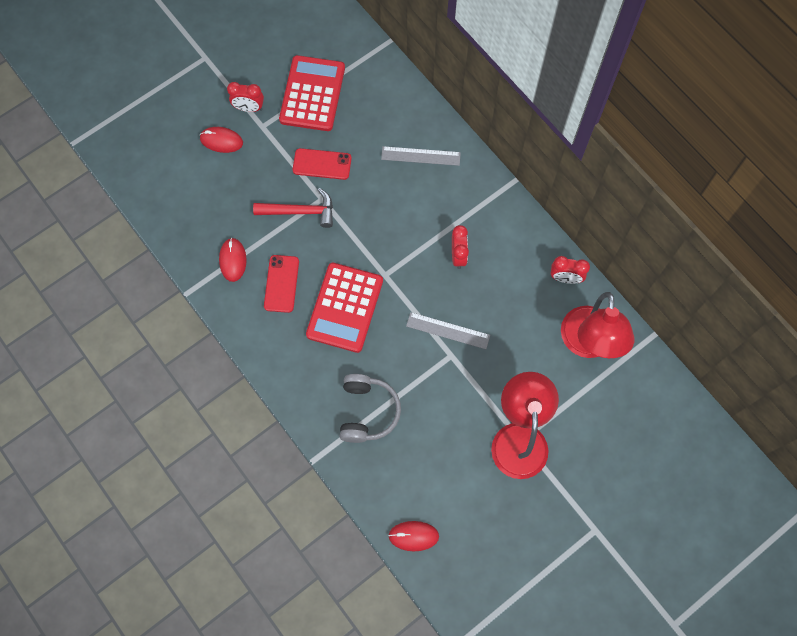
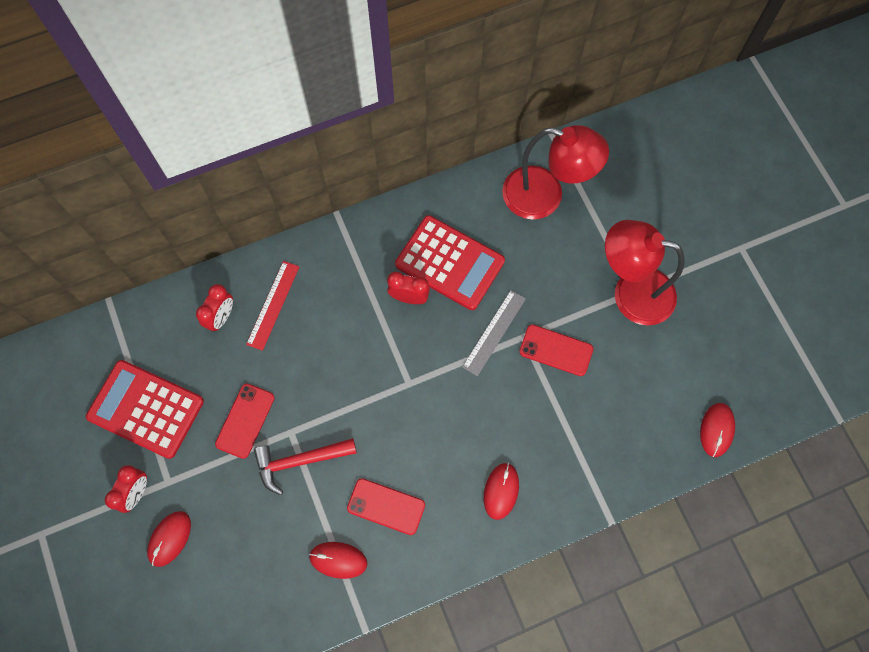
camera: 75 degrees left, 0 degrees up
red hammer [253,188,333,228] -> red hammer turned 120 degrees counterclockwise [254,438,357,495]
red calculator [306,263,383,353] -> red calculator moved to [395,215,505,310]
grey headphones [340,374,401,443] -> none
grey ruler [381,146,461,166] -> red ruler [246,261,300,351]
red clock [551,256,590,284] -> red clock moved to [196,284,233,332]
none -> red mouse [484,463,519,520]
none -> red phone [519,324,593,376]

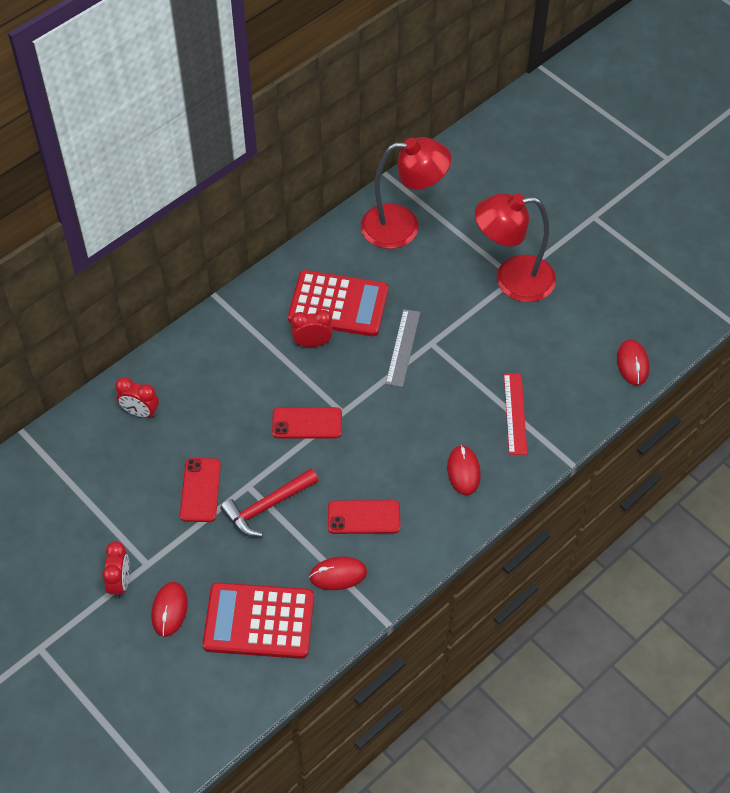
camera: 20 degrees left, 15 degrees down
red calculator [86,360,204,459] -> red calculator moved to [203,582,314,659]
red clock [196,284,233,332] -> red clock turned 105 degrees clockwise [115,377,159,418]
red ruler [246,261,300,351] -> red ruler moved to [504,373,527,455]
red phone [519,324,593,376] -> red phone moved to [272,407,342,438]

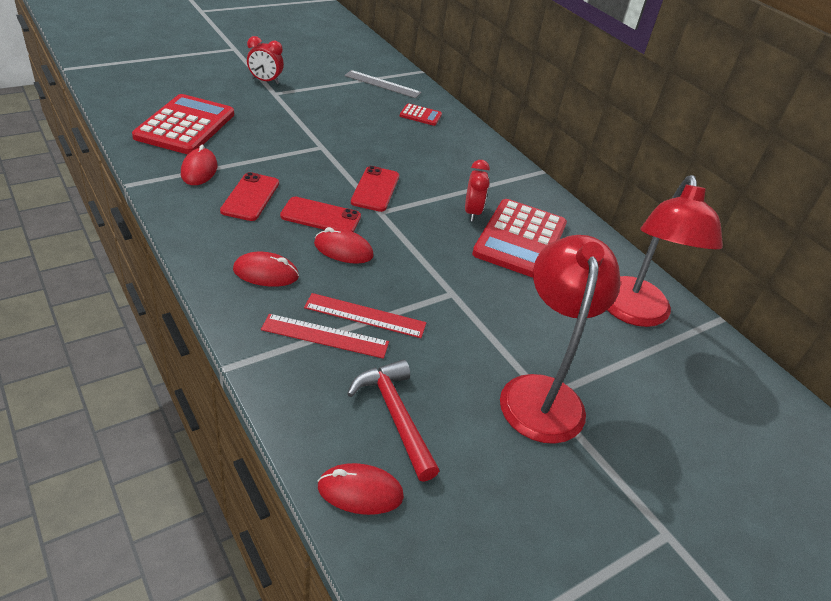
camera: 95 degrees right, 15 degrees down
red clock [115,377,159,418] -> red calculator [400,103,442,126]
red mouse [151,582,188,637] -> red mouse moved to [314,227,374,264]
red phone [180,458,221,522] -> red phone moved to [280,197,361,232]
red hammer [220,468,319,537] -> red hammer moved to [347,359,439,482]
grey ruler [386,309,420,387] -> grey ruler moved to [344,70,422,98]
none -> red ruler [304,293,426,338]

